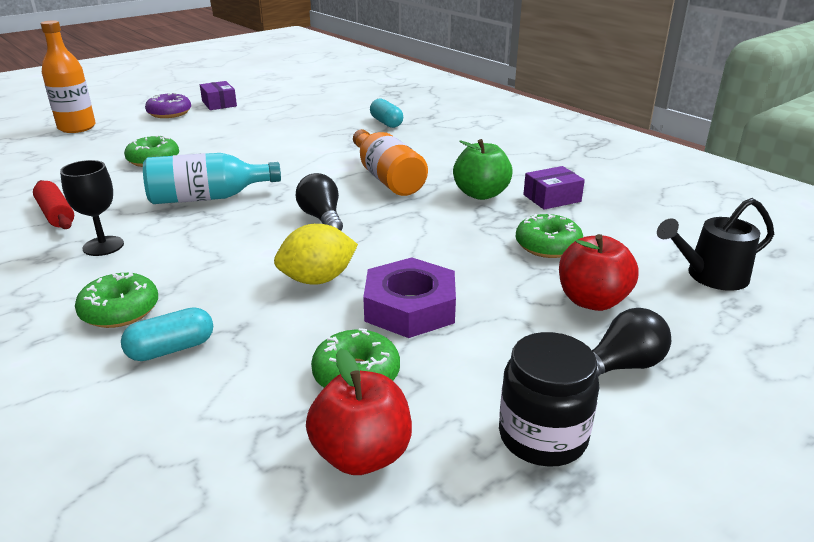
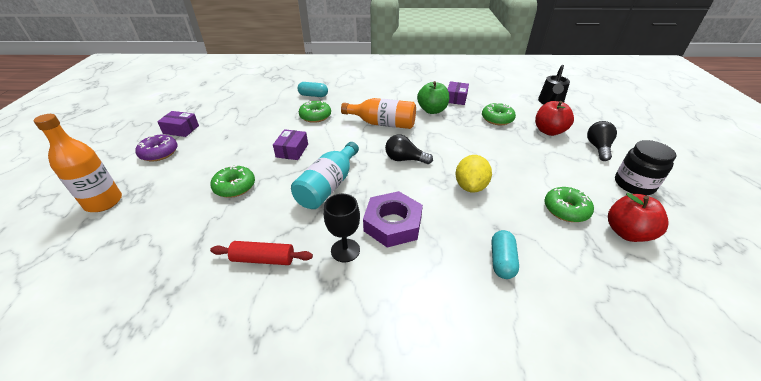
camera: 50 degrees left, 10 degrees up
green donut [75,271,158,328] -> green donut moved to [299,101,331,123]
purple nut [363,257,456,338] -> purple nut moved to [363,191,423,248]
none -> purple box [273,129,308,160]

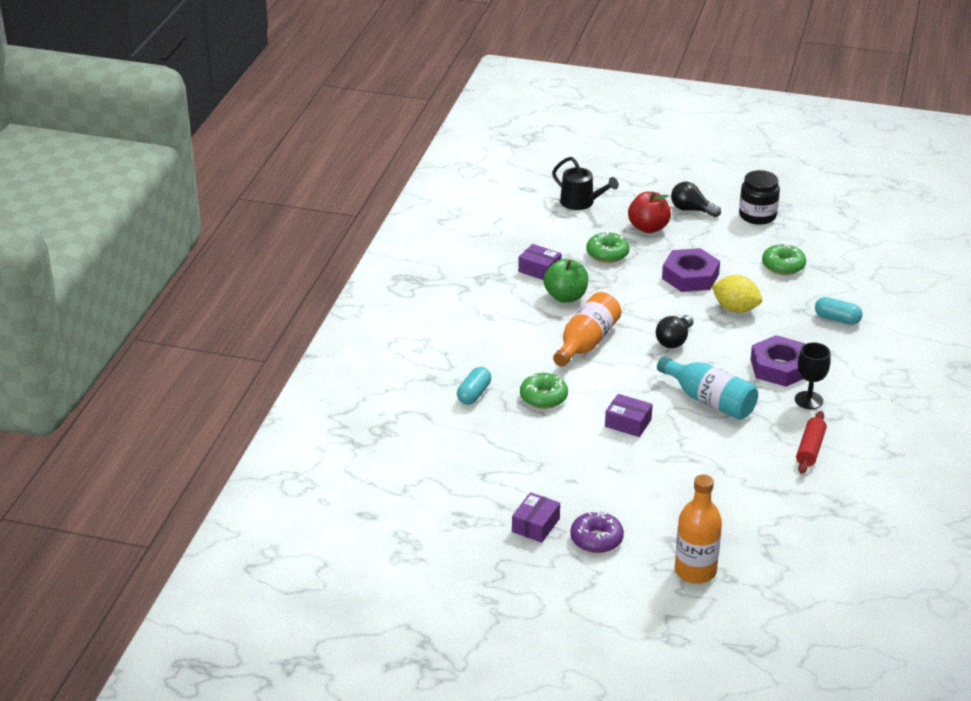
camera: 75 degrees left, 5 degrees down
green donut [211,165,255,198] -> none
red apple [608,193,669,242] -> none
none -> purple nut [662,248,720,292]

